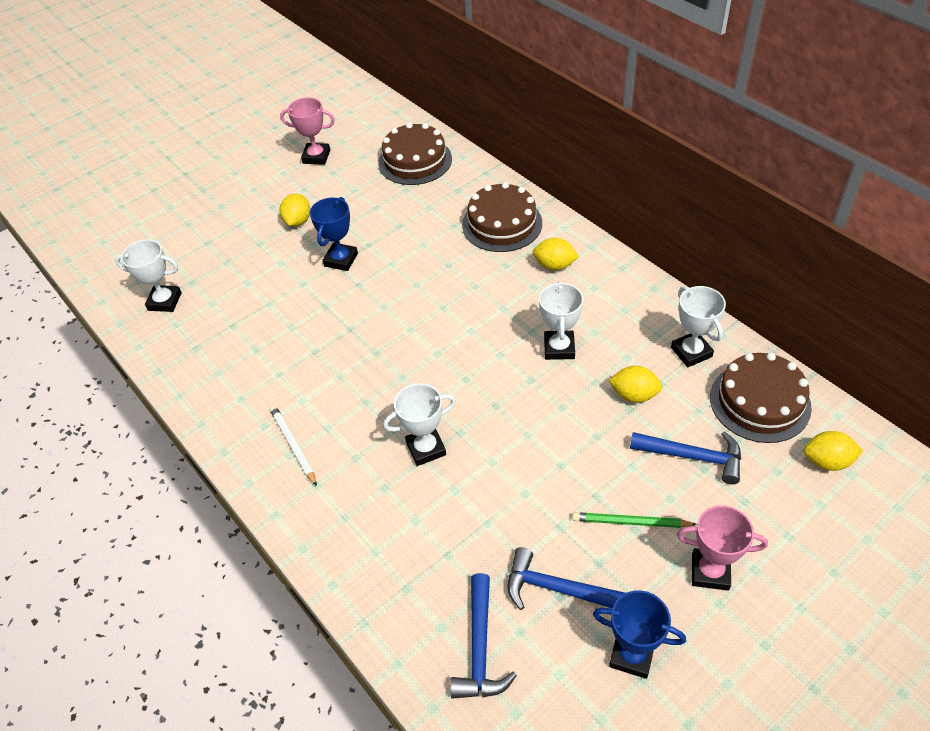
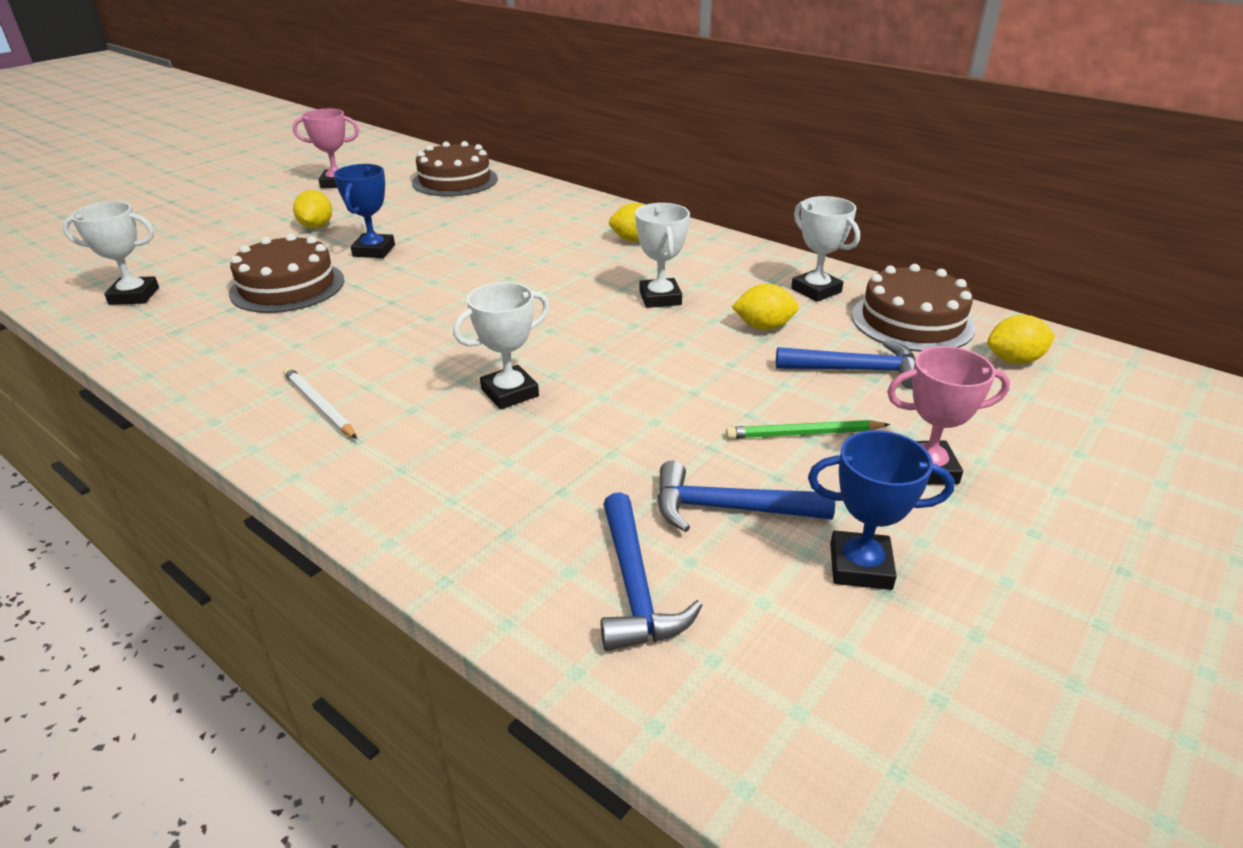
camera: 15 degrees left, 15 degrees down
brown cake [462,182,542,252] -> brown cake moved to [229,234,344,313]

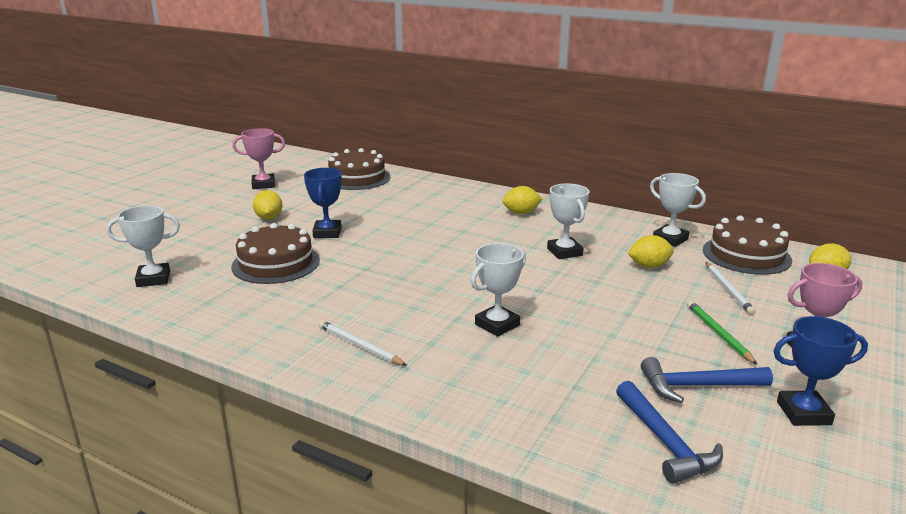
camera: 10 degrees left, 10 degrees down
green pencil [726,420,890,439] -> green pencil turned 90 degrees clockwise [687,301,758,365]
blue hammer [776,340,915,389] -> white pencil [706,262,756,315]

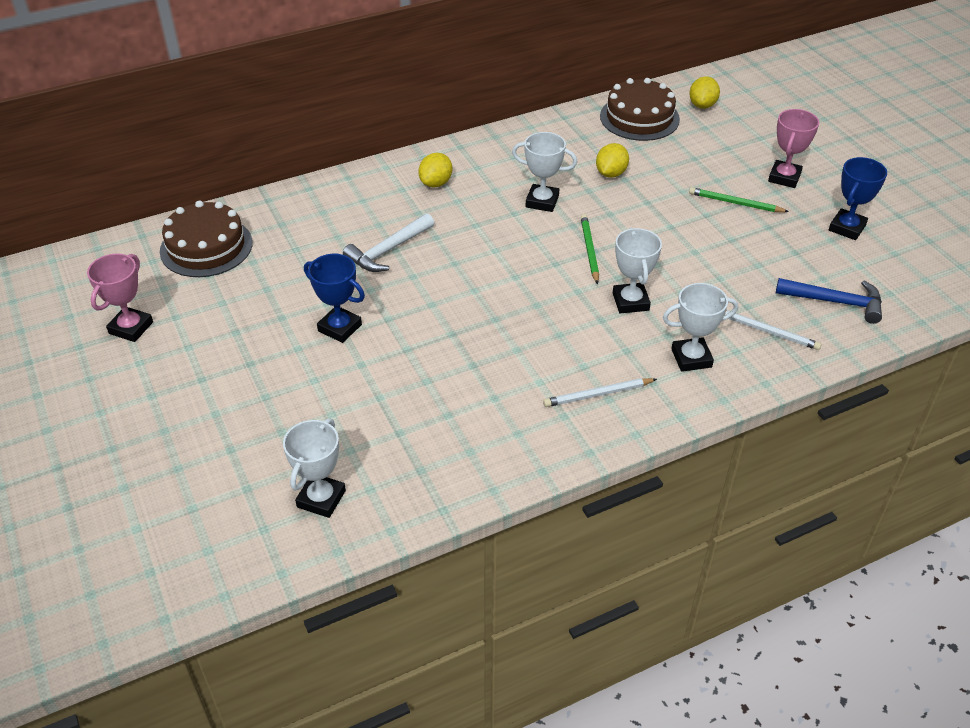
camera: 55 degrees left, 20 degrees up
brown cake [231,223,320,284] -> none
yellow lemon [253,190,283,220] -> none
blue hammer [641,357,773,403] -> none
white trophy [650,173,706,247] -> white trophy moved to [663,283,738,372]
white pencil [706,262,756,315] -> white pencil moved to [725,310,822,350]
none -> white hammer [343,213,434,272]
none -> green pencil [580,214,599,284]

